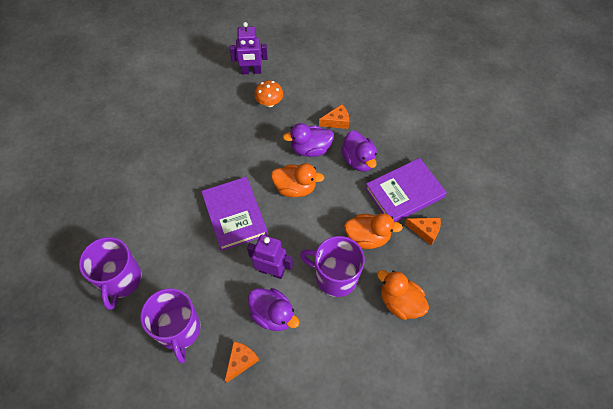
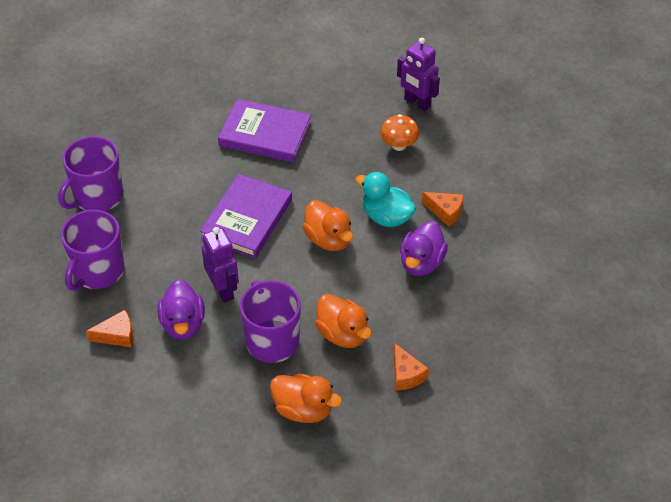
camera: 45 degrees right, 10 degrees down
purple duck [283,123,334,157] -> turquoise duck [355,172,416,227]
purple book [365,158,447,222] -> purple book moved to [218,99,311,162]
orange duck [377,270,429,320] -> orange duck turned 120 degrees clockwise [270,373,342,423]

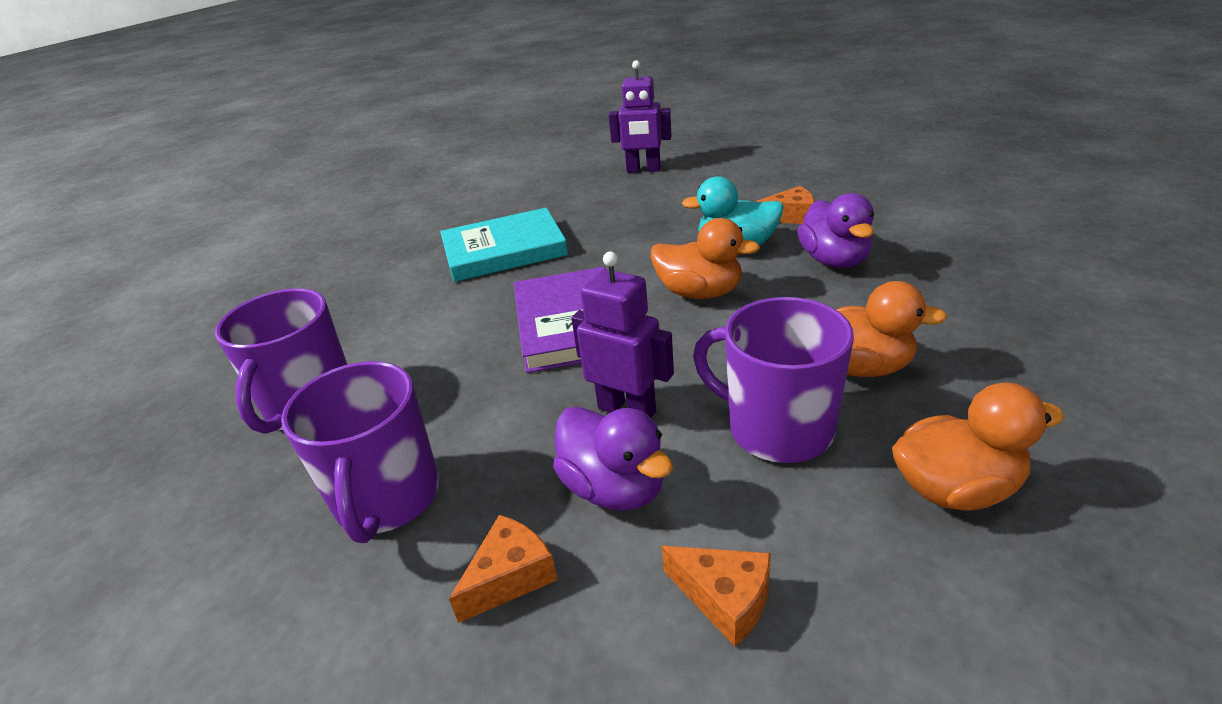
camera: 30 degrees left, 15 degrees down
purple book [218,99,311,162] -> turquoise book [440,208,568,282]
orange mushroom [380,114,419,151] -> none
orange cheese [394,343,429,391] -> orange cheese moved to [662,546,771,647]

